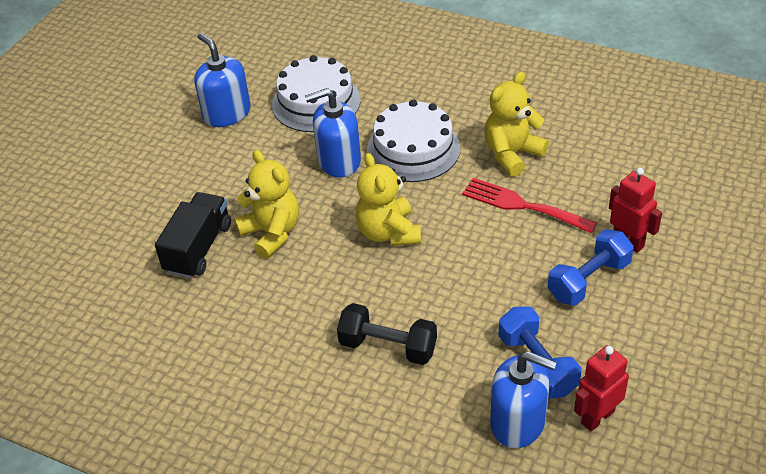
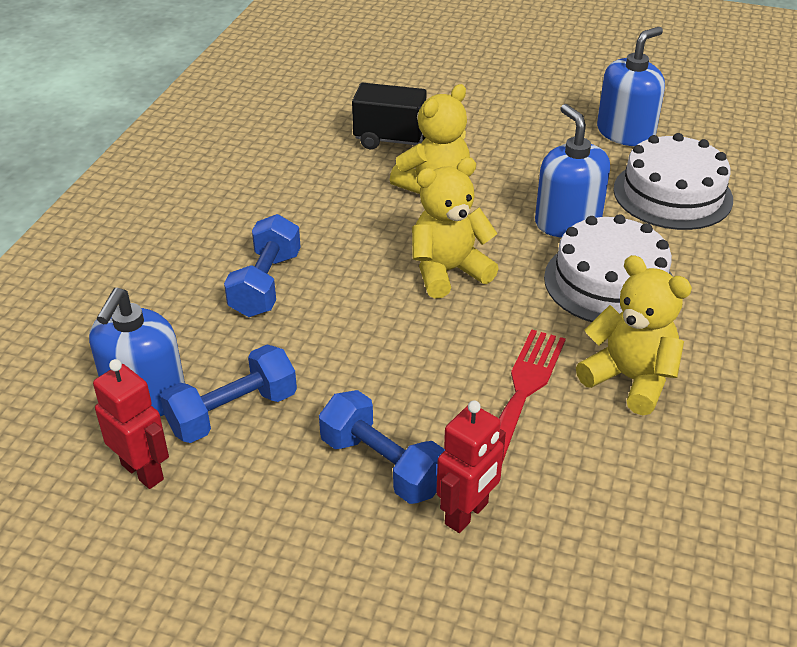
camera: 80 degrees right, 5 degrees down
black dumbbell [337,303,437,365] -> blue dumbbell [224,214,301,317]

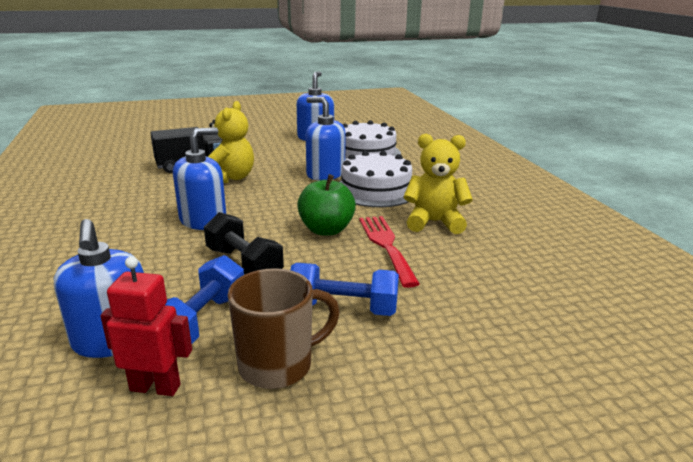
camera: 35 degrees left, 15 degrees down
blue dumbbell [224,214,301,317] -> none
yellow teddy bear [412,157,499,299] -> none
red robot [436,401,506,533] -> none
none -> blue soap dispenser [173,127,226,230]
none -> black dumbbell [204,212,284,275]
none -> brown mug [228,268,340,389]
none -> green apple [297,174,356,236]

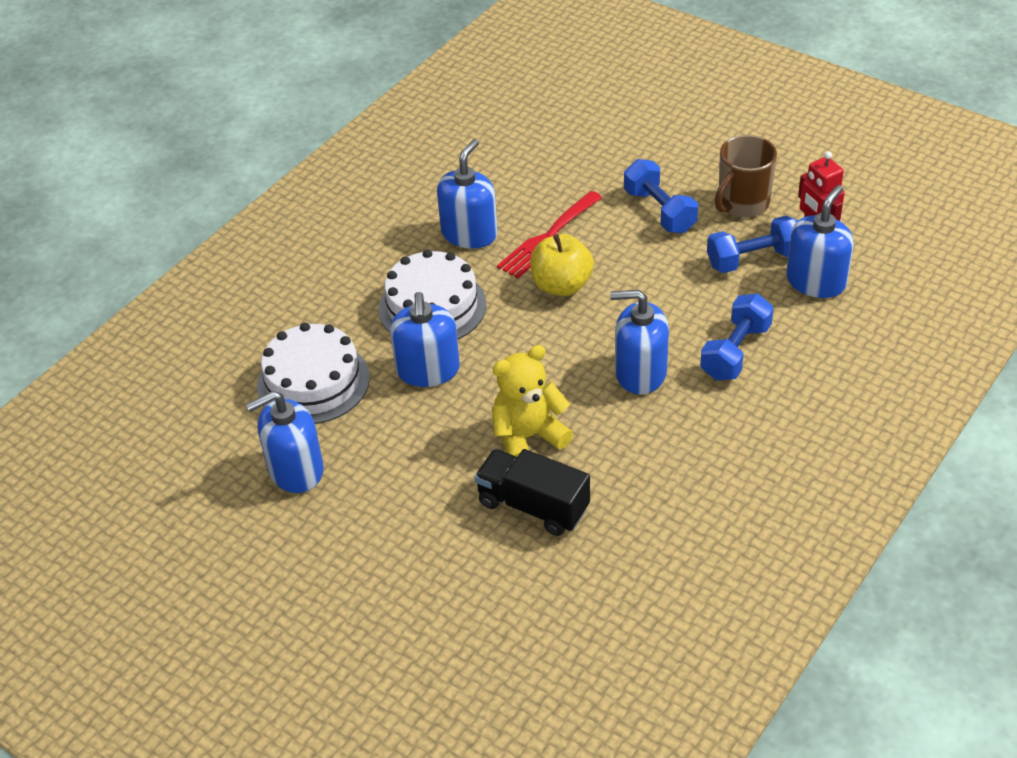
camera: 125 degrees left, 20 degrees up
black dumbbell [204,212,284,275] -> none
brown mug [228,268,340,389] -> brown mug turned 75 degrees counterclockwise [715,135,777,218]
green apple [297,174,356,236] -> yellow apple [530,234,594,296]
yellow teddy bear [403,134,473,234] -> blue soap dispenser [437,139,498,249]
none -> blue dumbbell [700,294,774,380]

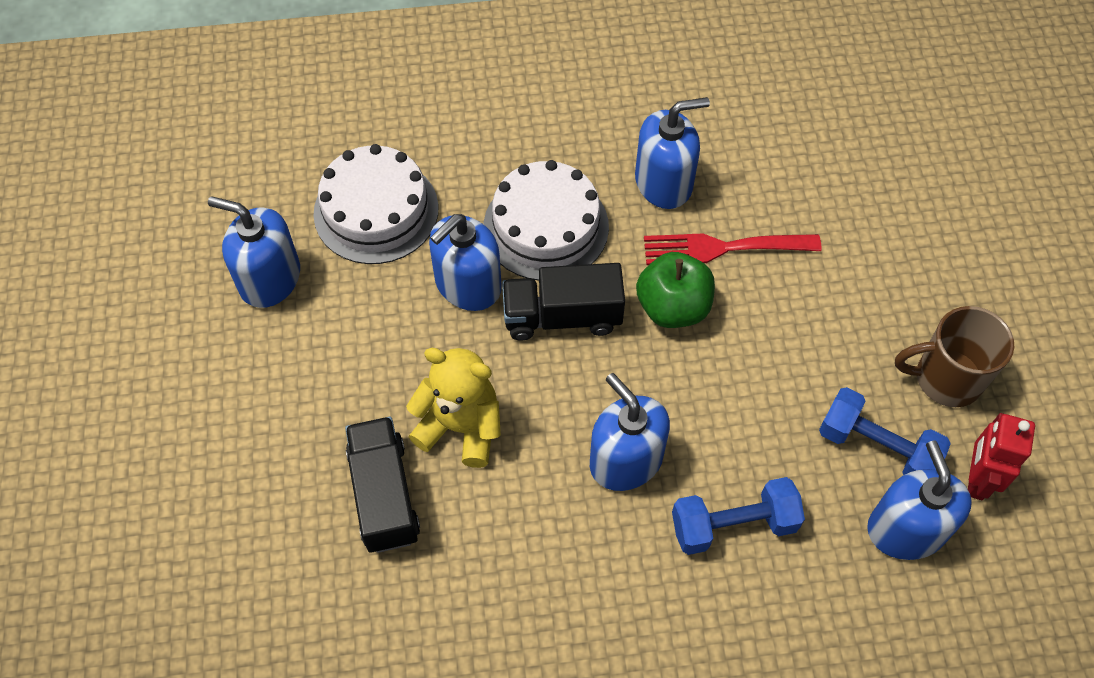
camera: 45 degrees right, 15 degrees up
yellow apple [530,234,594,296] -> green apple [636,252,715,328]
blue dumbbell [624,159,698,233] -> none
blue soap dispenser [786,185,853,298] -> blue soap dispenser turned 90 degrees counterclockwise [867,441,972,560]
none -> black truck [502,263,625,341]

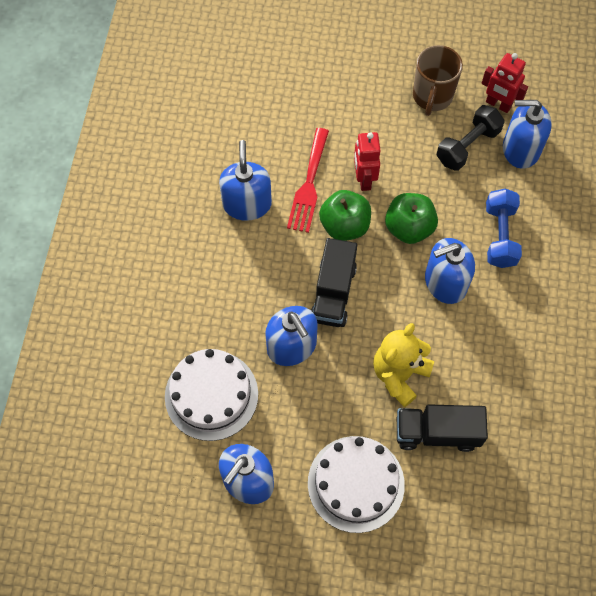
camera: 75 degrees left, 5 degrees up
white cake [484,160,609,281] -> white cake moved to [308,436,405,533]
blue dumbbell [819,387,951,475] -> black dumbbell [437,105,505,171]
none -> red robot [354,132,381,191]
none -> green apple [385,193,438,244]

